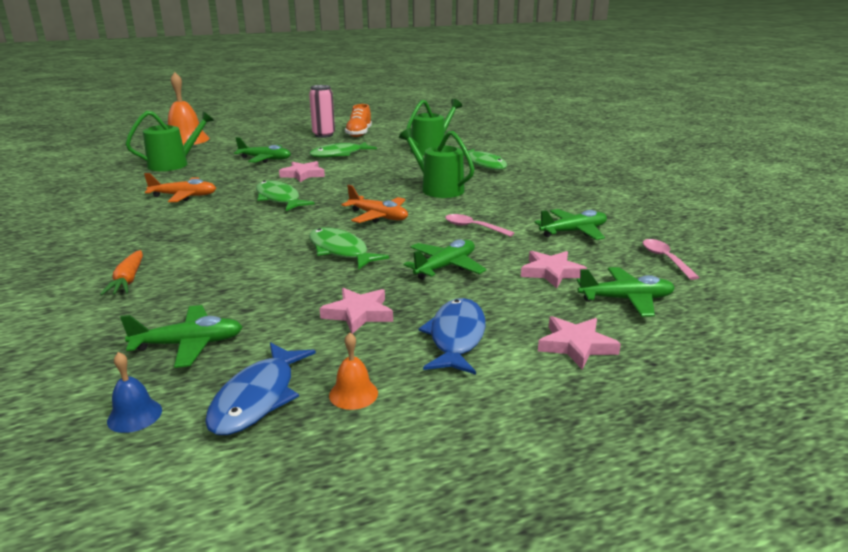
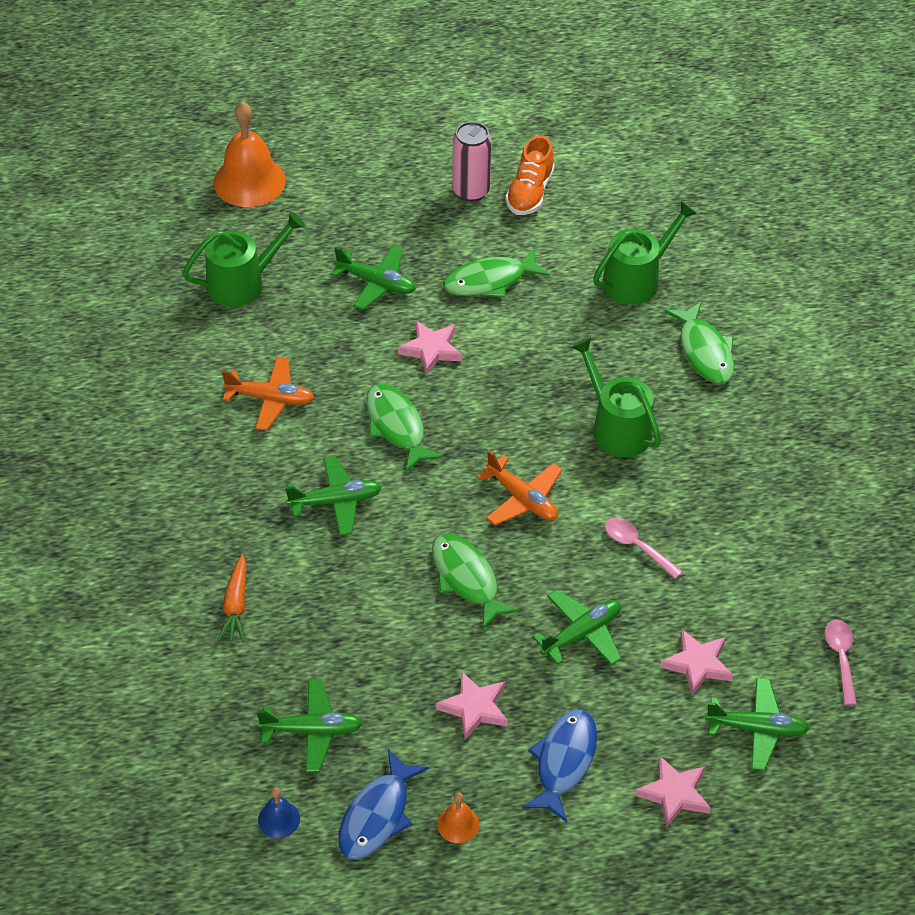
camera: 10 degrees right, 25 degrees up
green plane [534,209,607,240] -> green plane moved to [285,456,382,535]

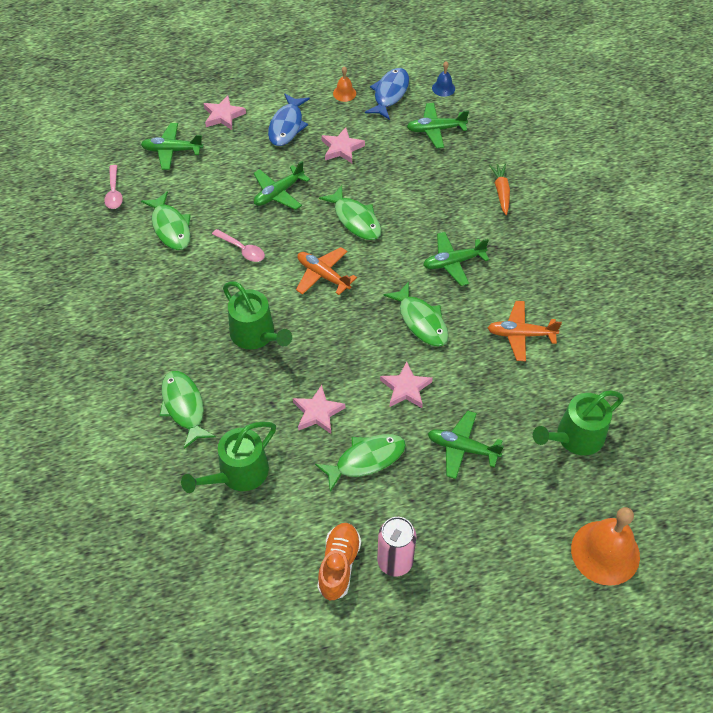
camera: 175 degrees right, 5 degrees up
pink star [660,629,733,696] -> pink star moved to [293,385,345,434]
none -> green fish [141,191,191,250]

